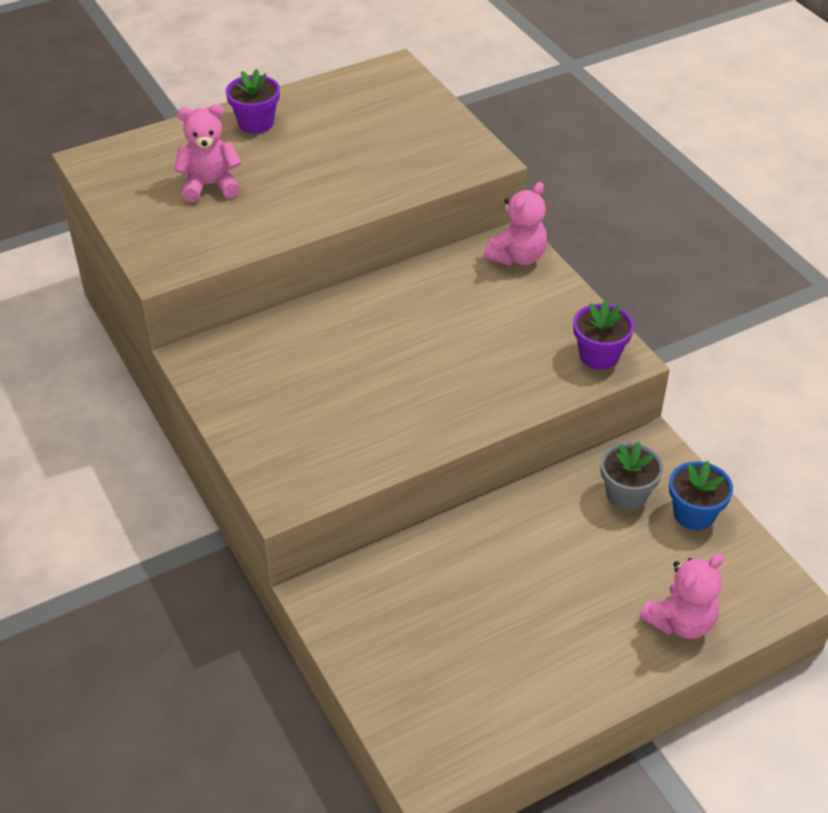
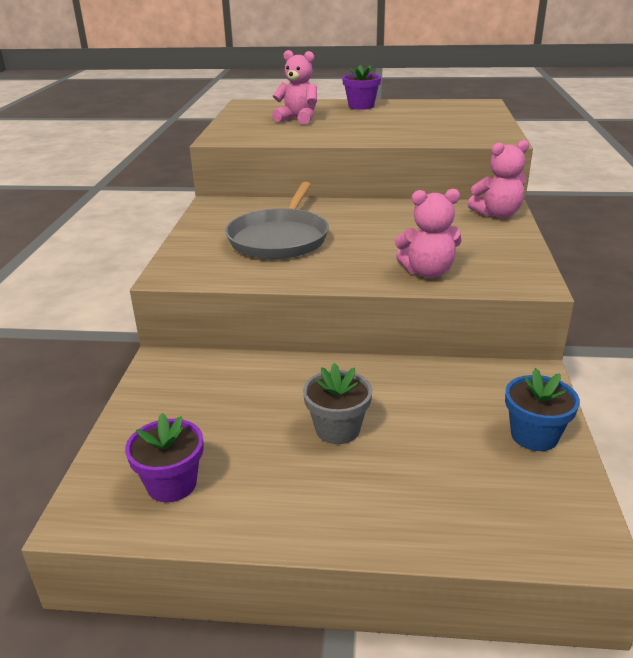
camera: 35 degrees right, 15 degrees down
purple flower pot [573,300,634,370] -> purple flower pot moved to [125,413,204,502]
grey flower pot [600,442,663,511] -> grey flower pot moved to [303,363,372,444]
pink teddy bear [639,554,723,639] -> pink teddy bear moved to [395,189,462,278]
none -> grey pan [225,182,329,259]

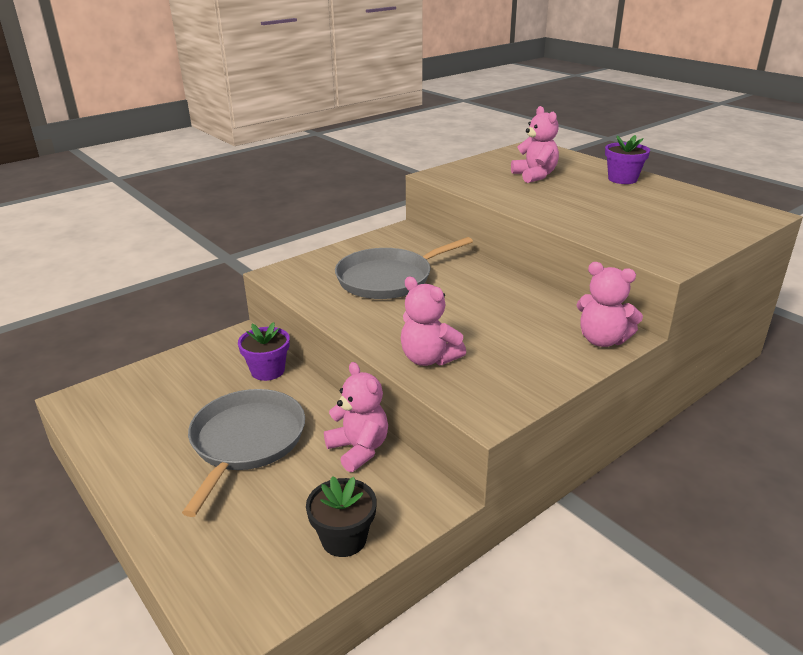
camera: 45 degrees right, 0 degrees up
purple flower pot [125,413,204,502] -> purple flower pot moved to [238,322,290,381]
grey flower pot [303,363,372,444] -> grey pan [182,389,305,517]
blue flower pot [505,368,580,451] -> black flower pot [306,476,377,557]
none -> pink teddy bear [324,362,388,472]

